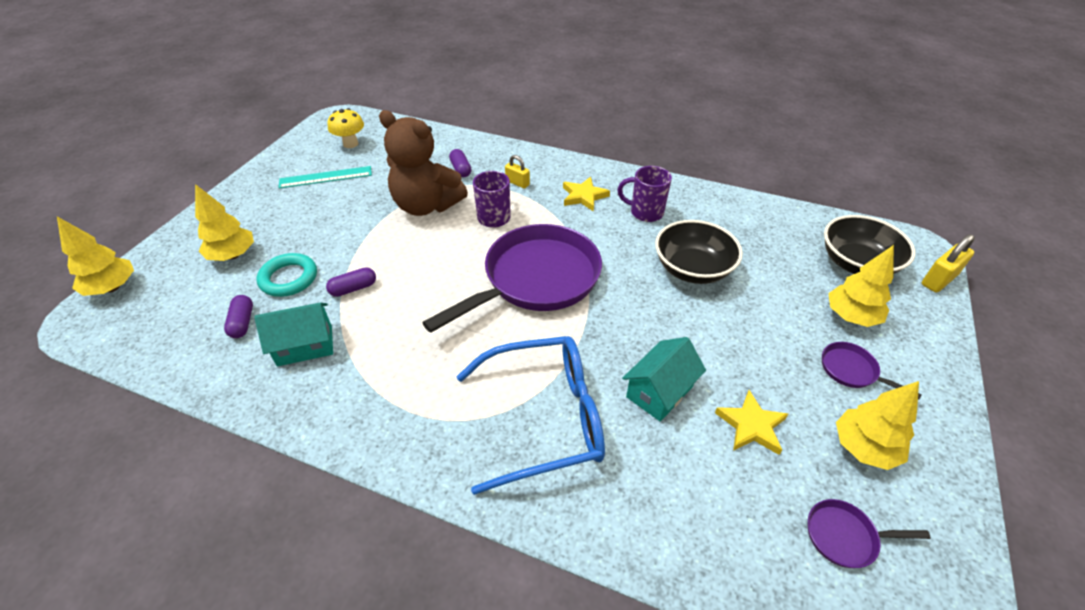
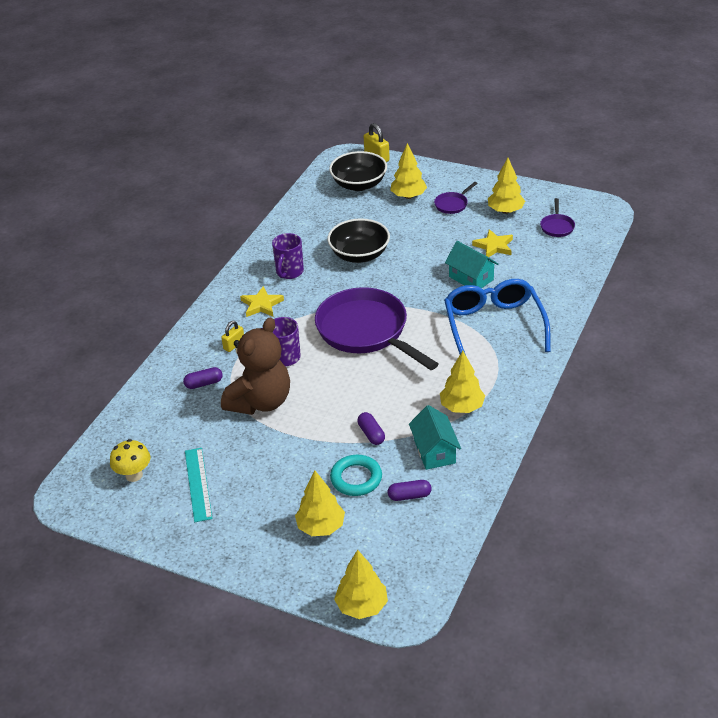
camera: 85 degrees left, 5 degrees down
none -> yellow tree [440,351,485,413]

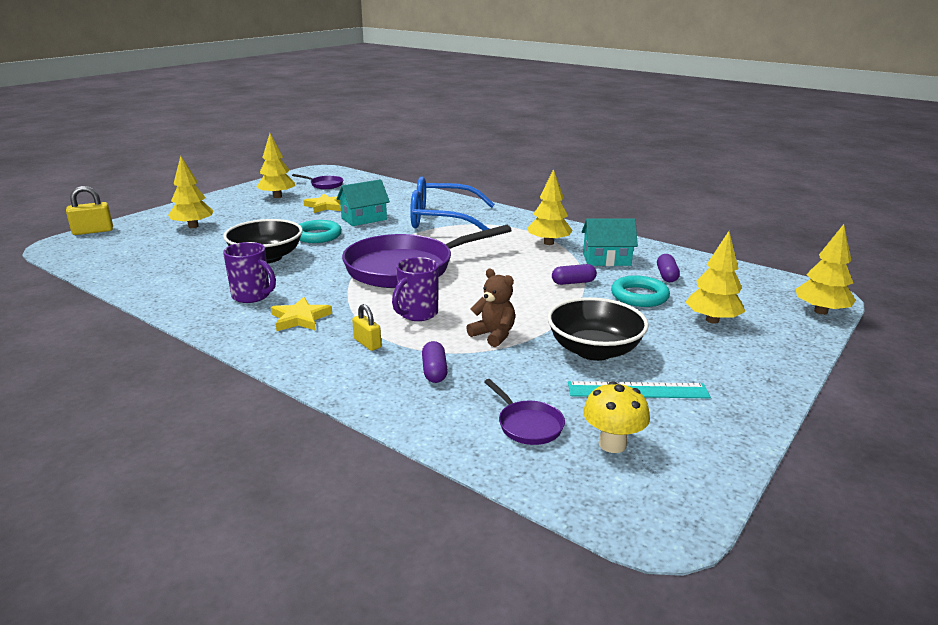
camera: 80 degrees left, 15 degrees down
brown teddy bear [221,317,290,415] -> brown teddy bear [466,269,515,347], size x0.51
black bowl [329,151,387,191] -> black bowl moved to [547,297,649,361]
purple pan [434,182,478,214] -> purple pan moved to [484,379,565,445]
none -> turquoise ring [299,220,342,243]

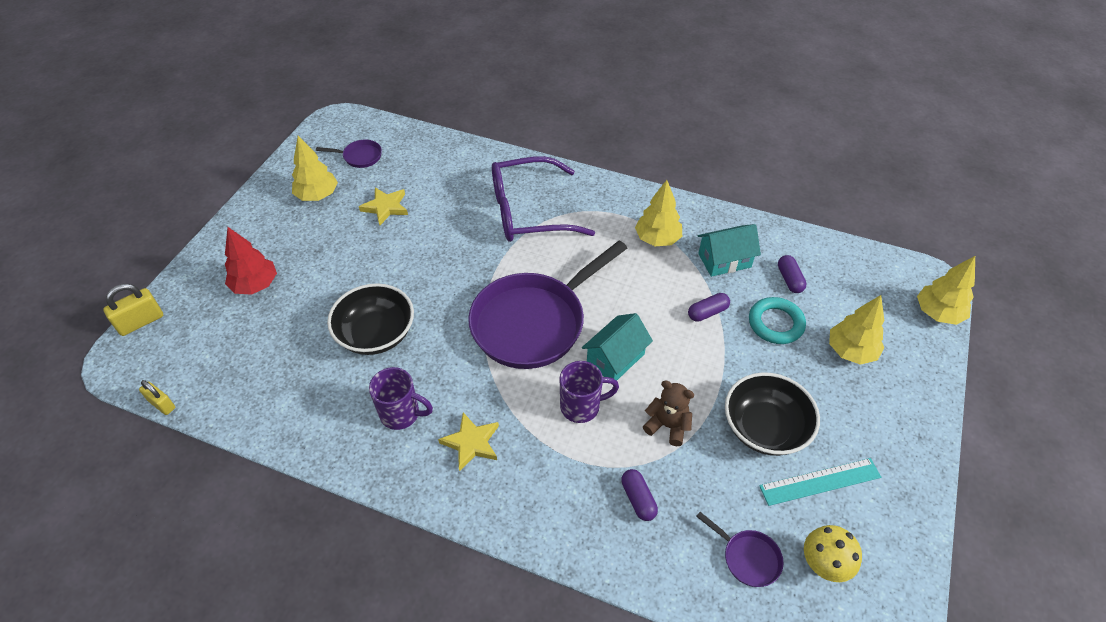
camera: 15 degrees left, 25 degrees up
yellow tree [168,156,214,228] -> red tree [225,227,277,295]
turquoise ring [299,220,342,243] -> none
turquoise house [337,179,390,226] -> turquoise house moved to [582,313,653,381]
yellow padlock [352,304,381,351] -> yellow padlock moved to [139,380,175,415]
purple mug [392,257,439,321] -> purple mug turned 120 degrees counterclockwise [560,361,619,423]
blue glasses [410,177,495,231] -> purple glasses [492,156,595,242]

